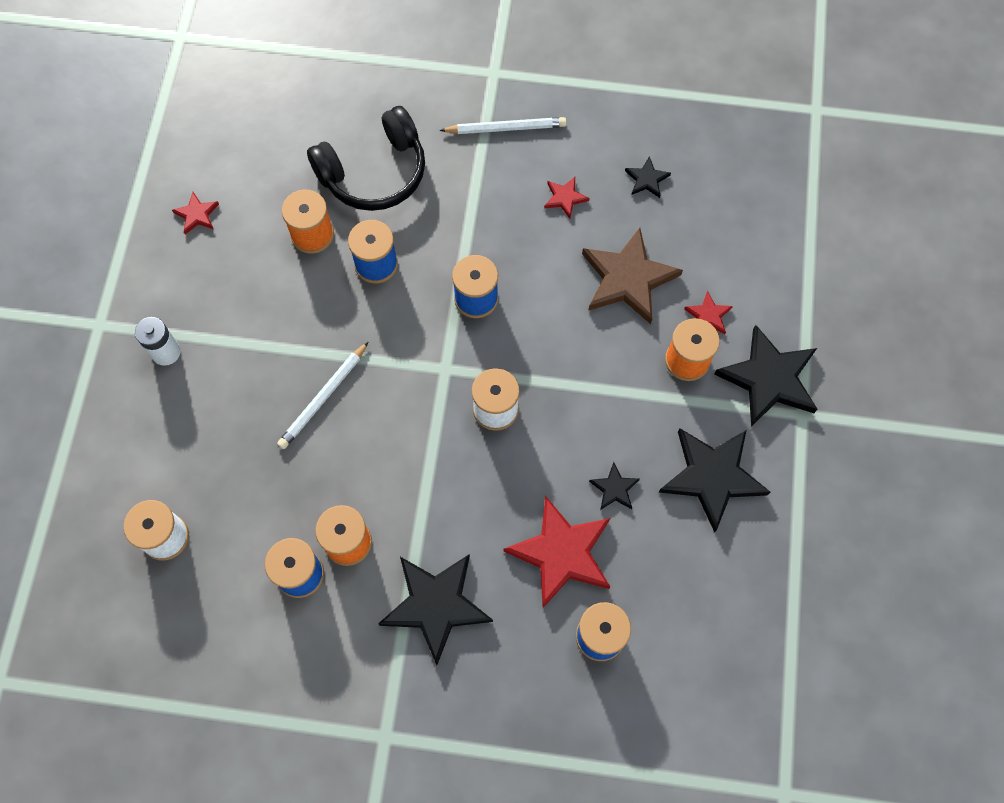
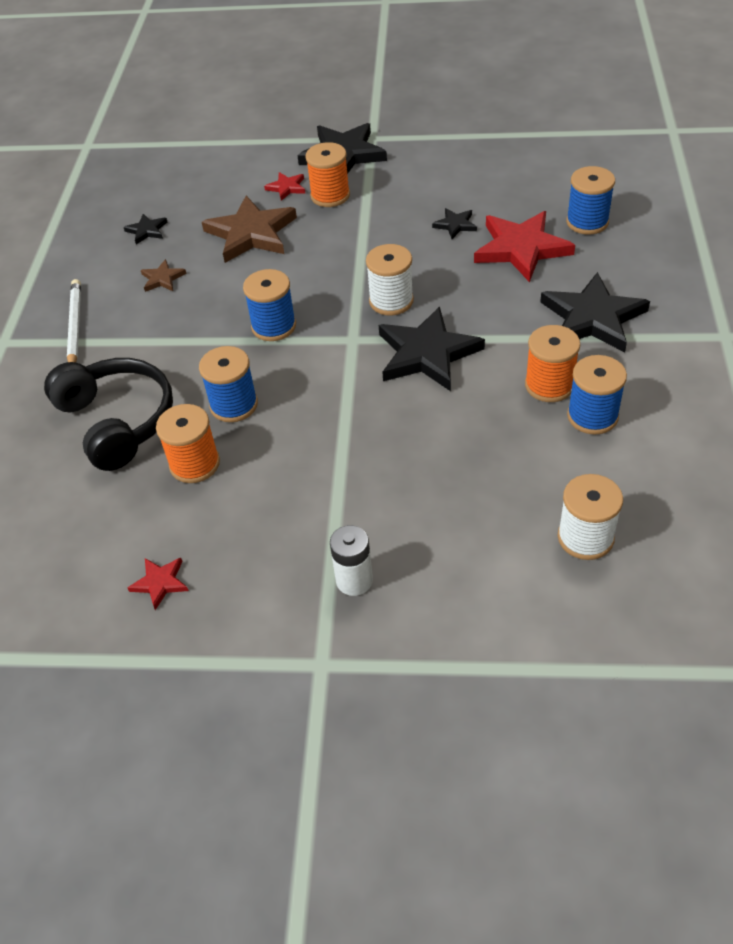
camera: 90 degrees left, 20 degrees down
white pencil [277,341,369,449] -> none
red star [544,177,590,218] -> brown star [141,259,186,292]
black star [659,429,770,533] -> black star moved to [379,306,485,391]

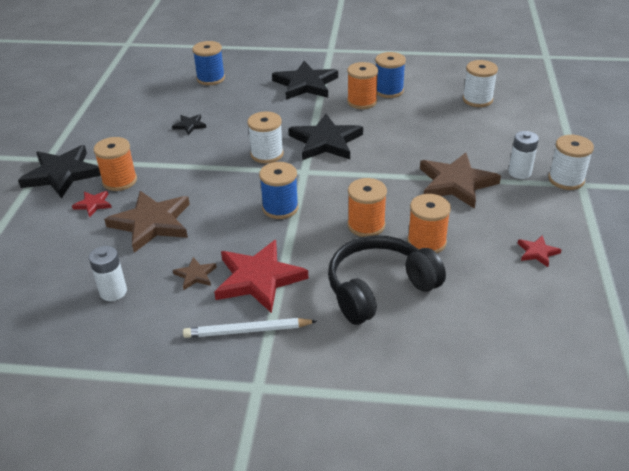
camera: 90 degrees left, 10 degrees down
black star [124,214,167,244] -> white battery [89,246,127,301]
blue spool [199,346,258,422] -> orange spool [348,178,387,237]
red star [474,211,575,282] -> red star moved to [214,240,308,313]
none -> brown star [420,152,501,209]
none -> white spool [548,135,594,190]

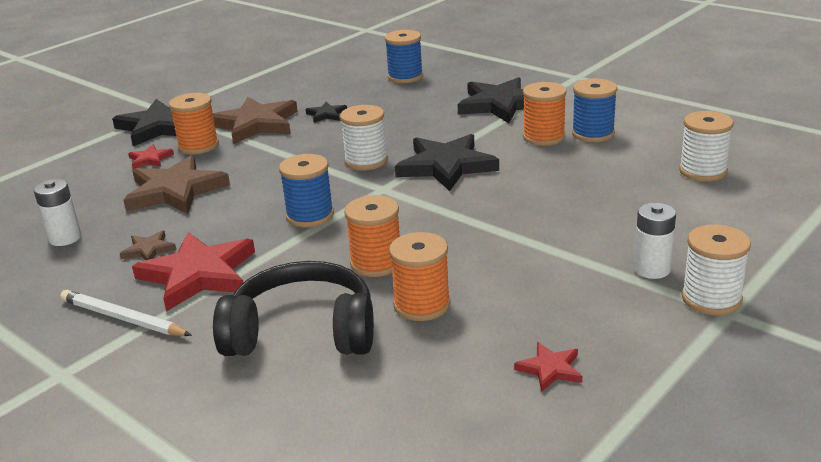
camera: 35 degrees right, 10 degrees down
brown star [420,152,501,209] -> brown star moved to [213,97,298,144]

